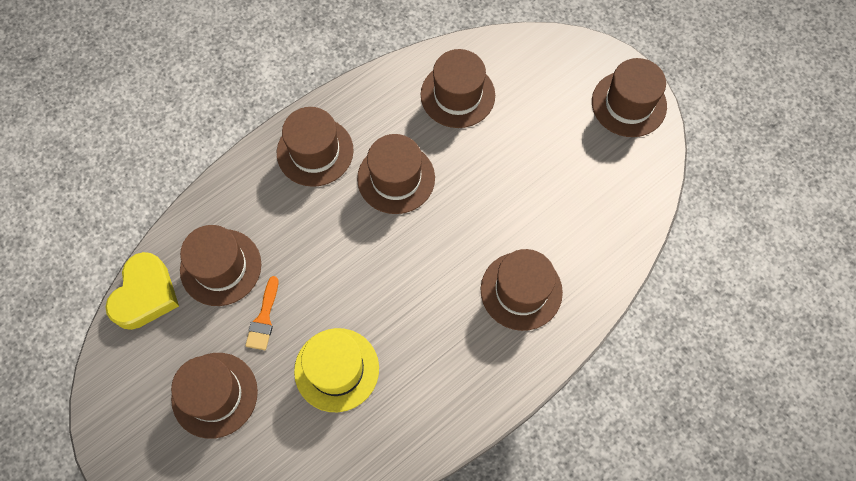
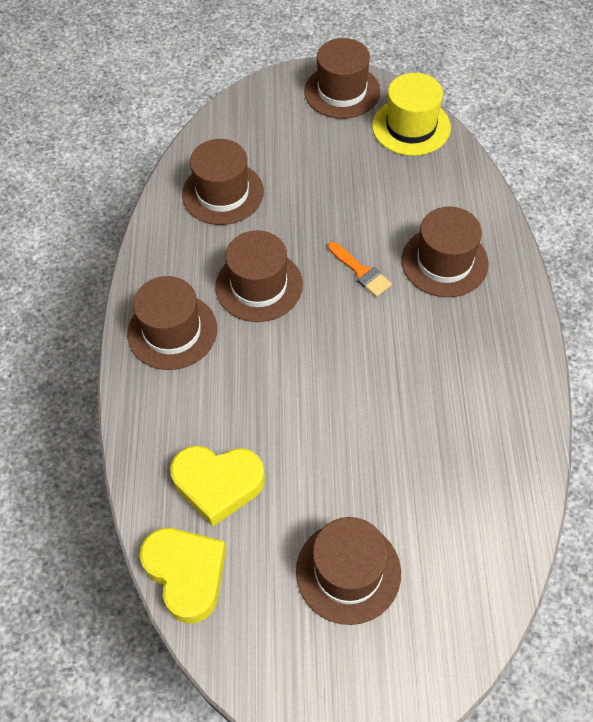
camera: 50 degrees left, 10 degrees down
brown hat [180,225,261,306] -> yellow heart [170,445,265,527]
orange brush [245,276,278,350] -> orange brush moved to [328,242,392,297]
yellow hat [294,328,379,412] -> yellow hat moved to [372,73,451,156]

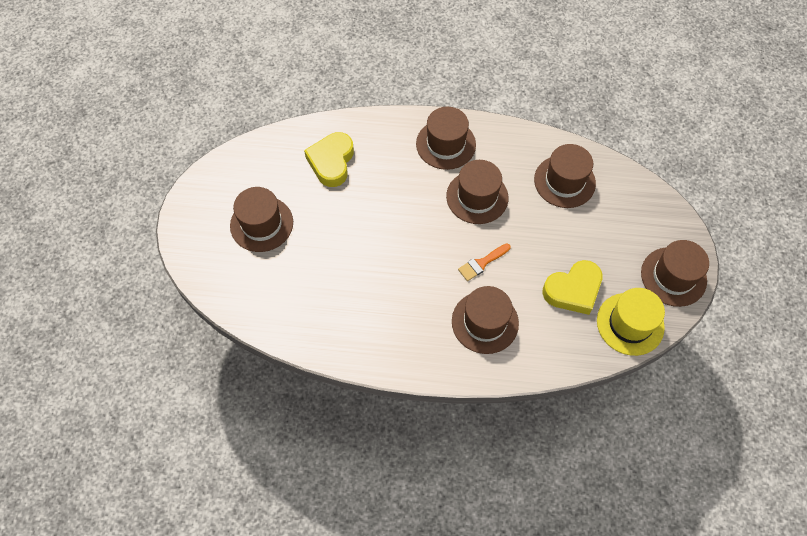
camera: 95 degrees right, 5 degrees up
yellow heart [139,528,226,623] -> yellow heart moved to [543,260,603,315]

